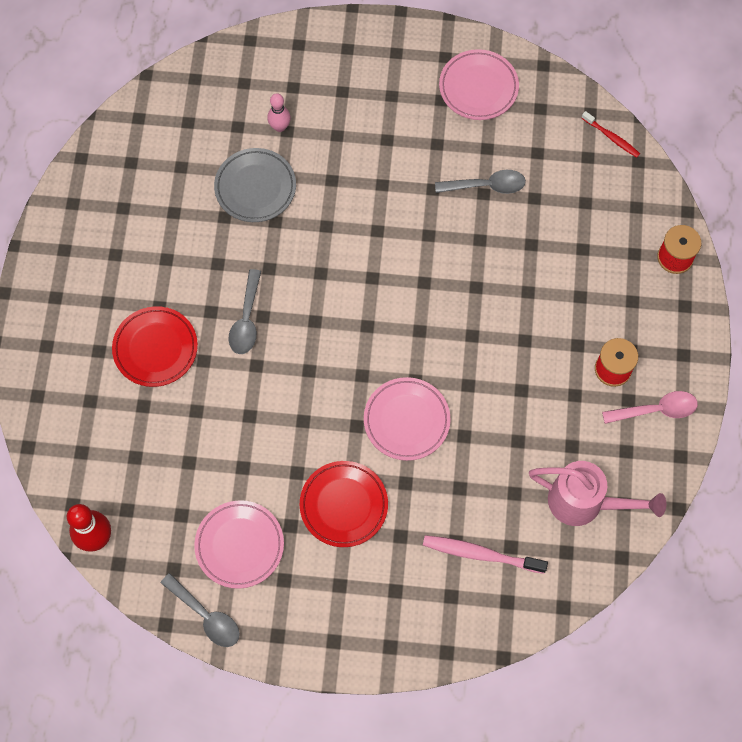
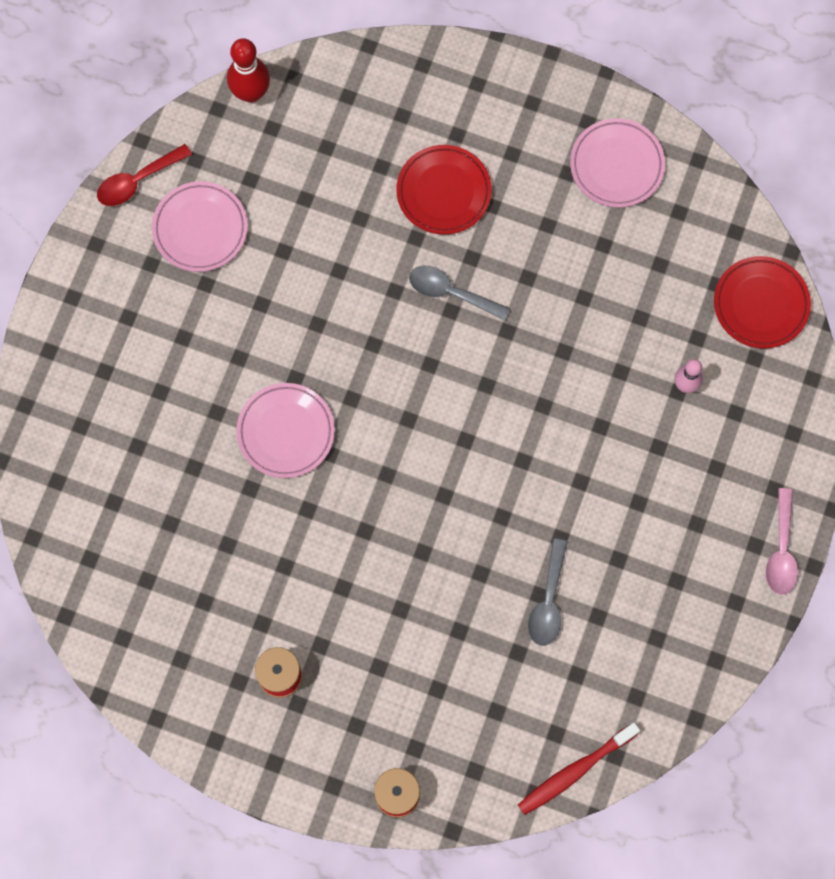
camera: 105 degrees right, 5 degrees up
grey spoon [161,573,240,647] -> red spoon [97,144,192,206]
grey plate [214,148,296,222] -> none
red plate [300,461,388,547] -> red plate moved to [714,256,811,349]
pink toothbrush [423,535,548,574] -> none
pink plate [439,49,519,120] -> pink plate moved to [570,118,665,208]
pink watering can [529,461,666,526] -> none
red toothbrush [582,111,640,157] -> red toothbrush [518,722,640,815], size x1.62
pink spoon [602,391,698,424] -> pink spoon moved to [766,488,798,595]

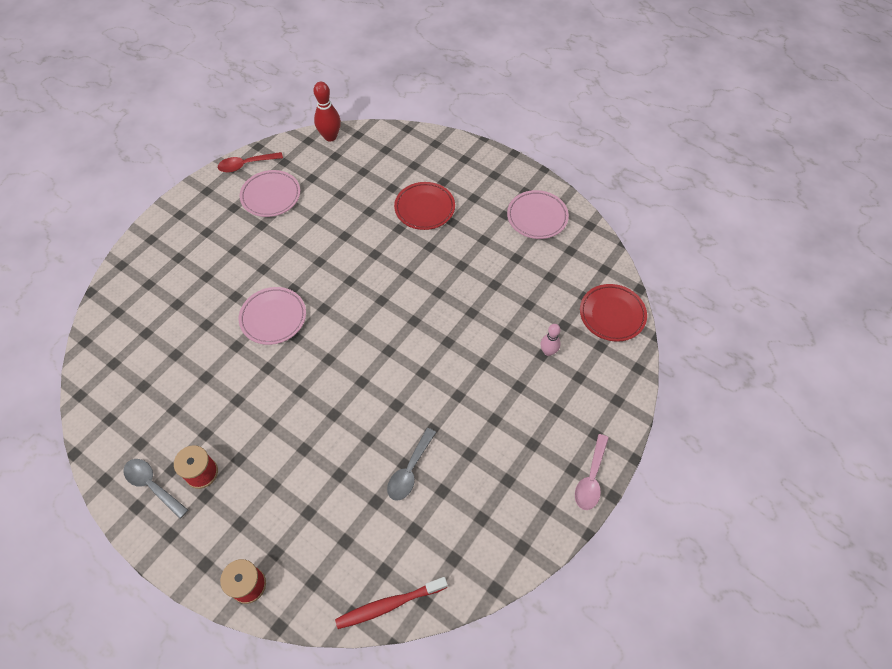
camera: 15 degrees right, 15 degrees down
grey spoon [409,266,510,321] -> grey spoon moved to [123,459,188,518]

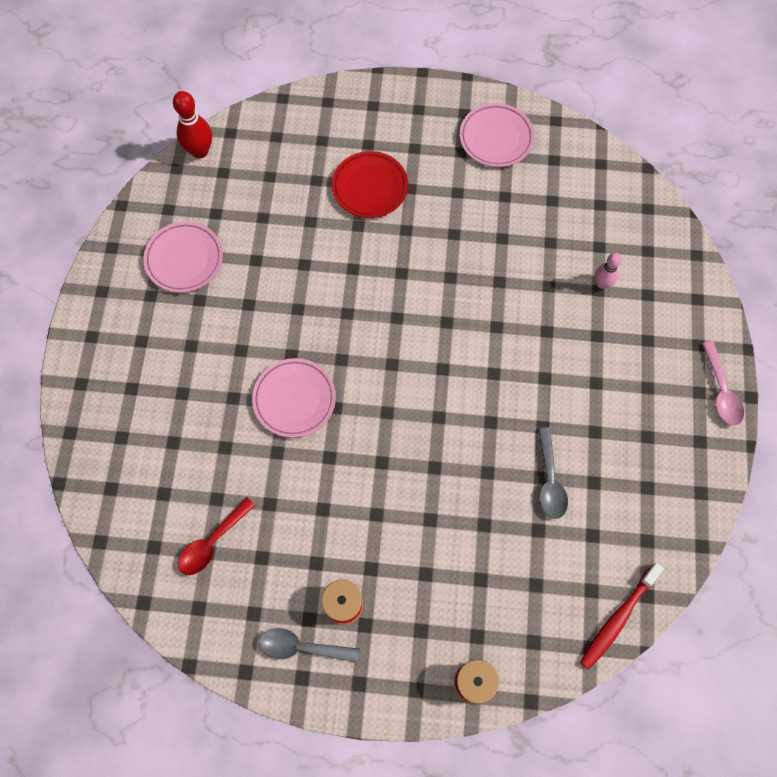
camera: 30 degrees left, 10 degrees up
red spoon [218,152,283,172] -> red spoon moved to [178,497,255,575]
red plate [580,284,647,342] -> none

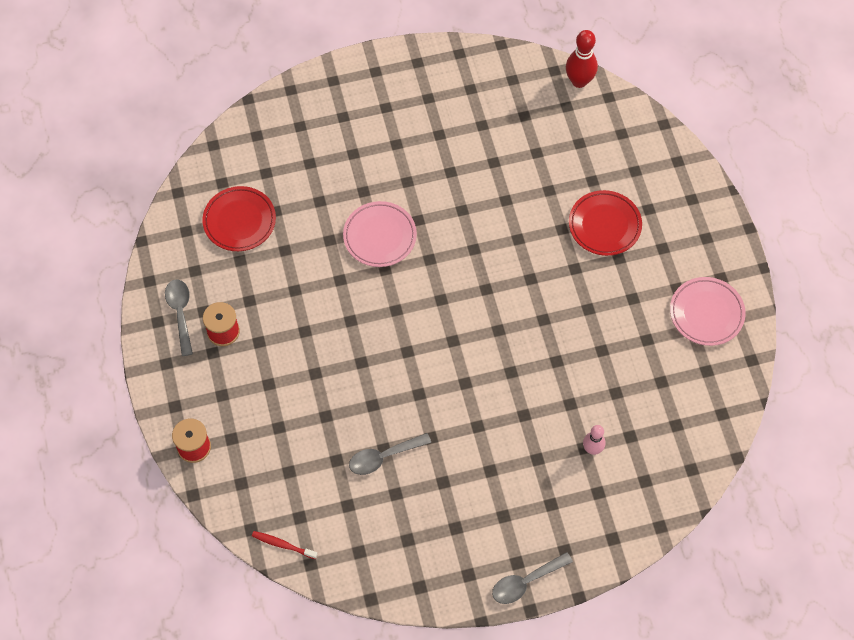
camera: 70 degrees right, 5 degrees down
pink plate [144,222,223,293] -> none
red spoon [178,497,255,575] -> red plate [202,186,276,251]
red toothbrush [580,563,664,670] -> red toothbrush [252,531,317,559], size x0.62
pink spoon [702,341,744,426] -> grey spoon [492,552,573,604]

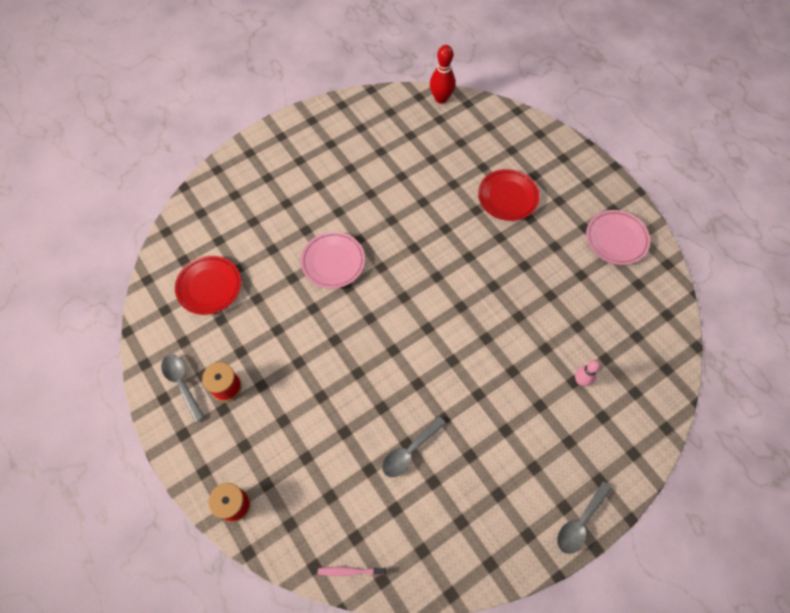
camera: 20 degrees left, 0 degrees up
red toothbrush [252,531,317,559] -> pink toothbrush [318,566,386,576]

